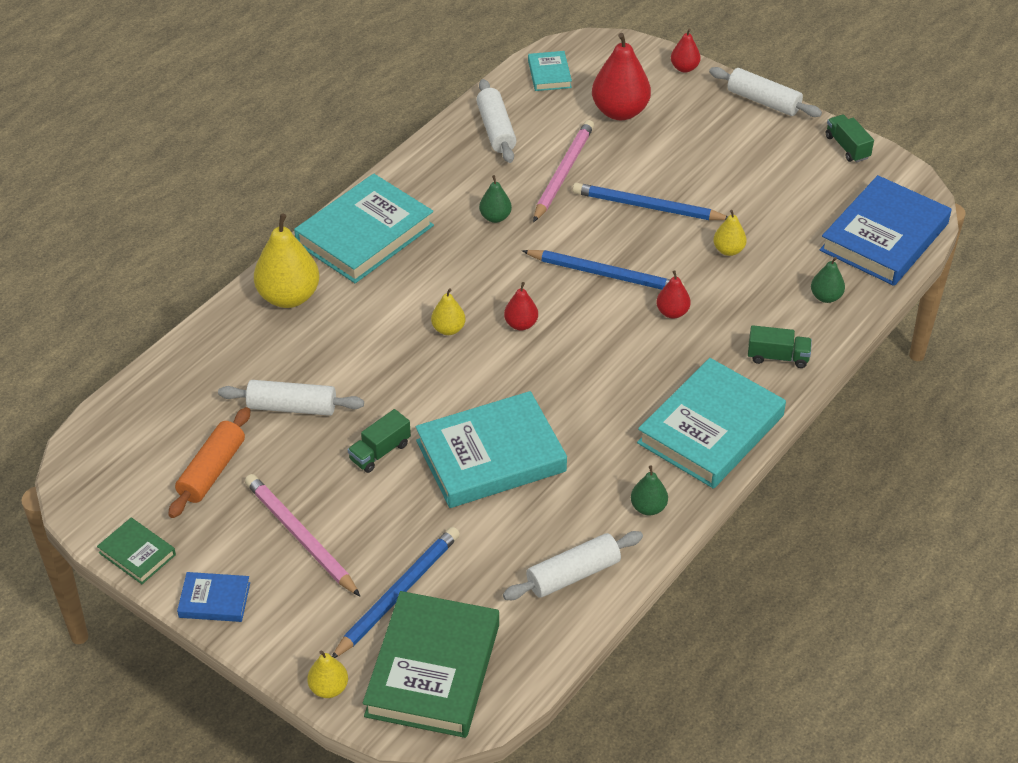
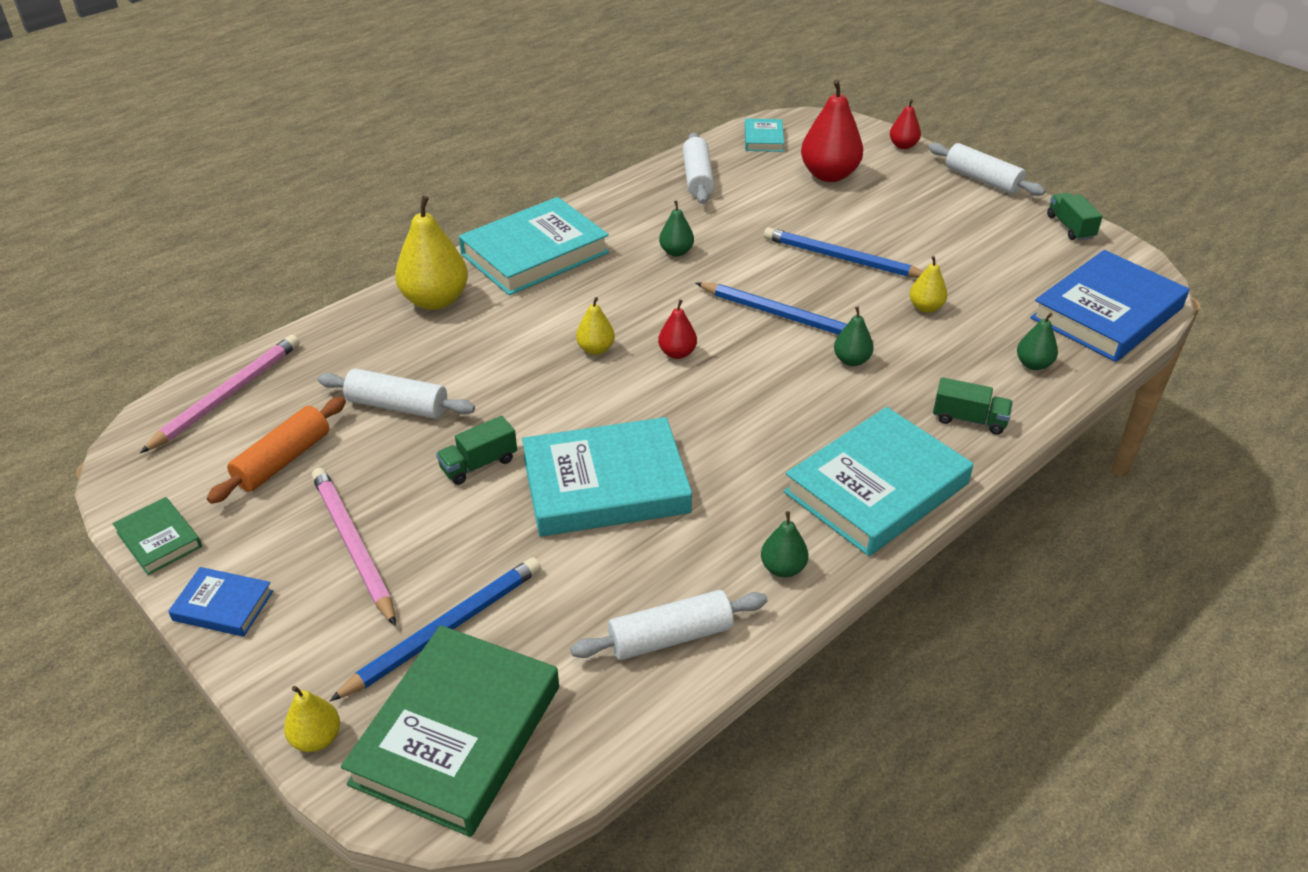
camera: 10 degrees right, 5 degrees down
pink pencil [533,120,594,222] -> pink pencil moved to [140,335,300,453]
red pear [656,270,691,319] -> green pear [834,306,874,366]

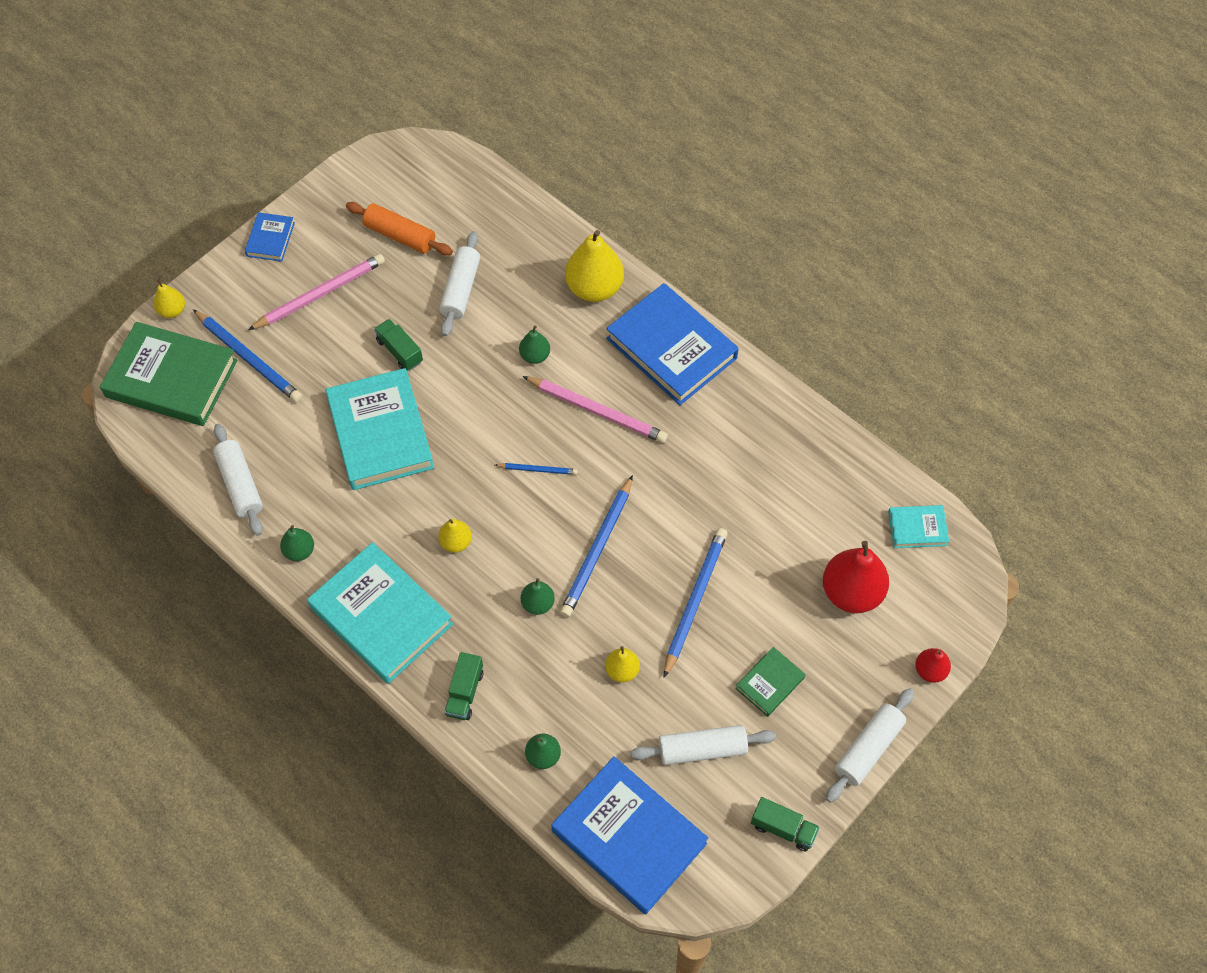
camera: 85 degrees right, 20 degrees up
green book [113,497,202,575] -> green book moved to [735,647,805,717]
pink pencil [140,335,300,453] -> pink pencil moved to [522,376,668,443]
turquoise book [459,197,609,296] -> blue book [606,283,739,405]
yellow pear [576,297,615,355] -> yellow pear moved to [438,519,472,553]
red pear [658,300,697,359] -> blue pencil [495,463,578,475]
green pear [659,200,694,256] -> green pear moved to [519,325,550,364]
white rolling pin [683,132,714,204] -> white rolling pin moved to [630,725,776,765]
green truck [1047,193,1103,241] -> green truck turned 45 degrees clockwise [751,797,820,852]

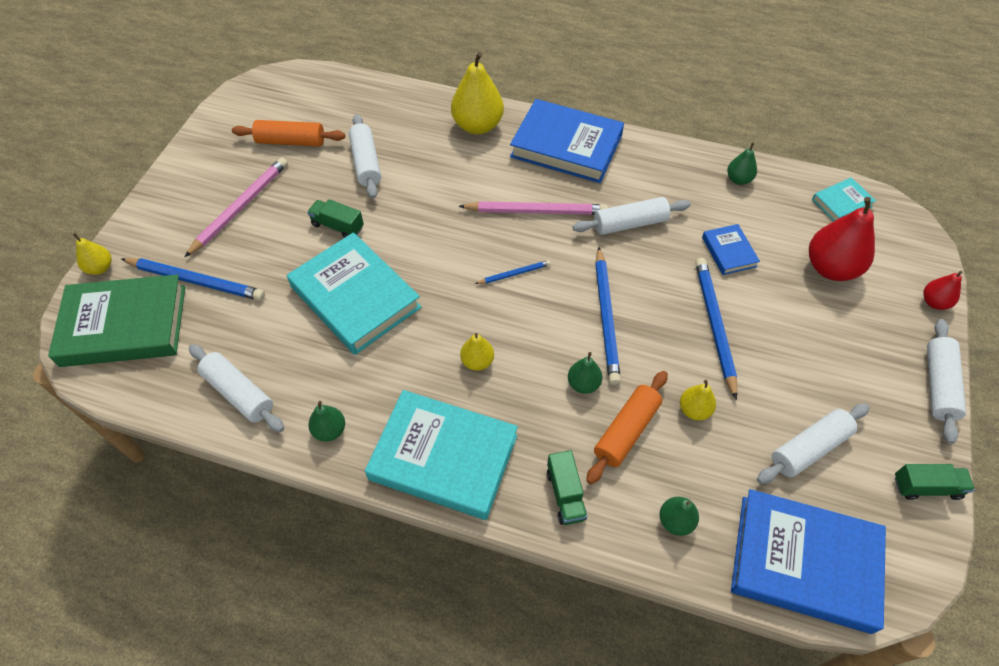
camera: 25 degrees left, 5 degrees down
blue book [245,212,295,262] -> blue book moved to [702,224,760,275]
green pear [519,325,550,364] -> green pear moved to [727,142,757,185]
green book [735,647,805,717] -> none
none -> white rolling pin [573,197,691,235]
none -> orange rolling pin [586,371,668,484]

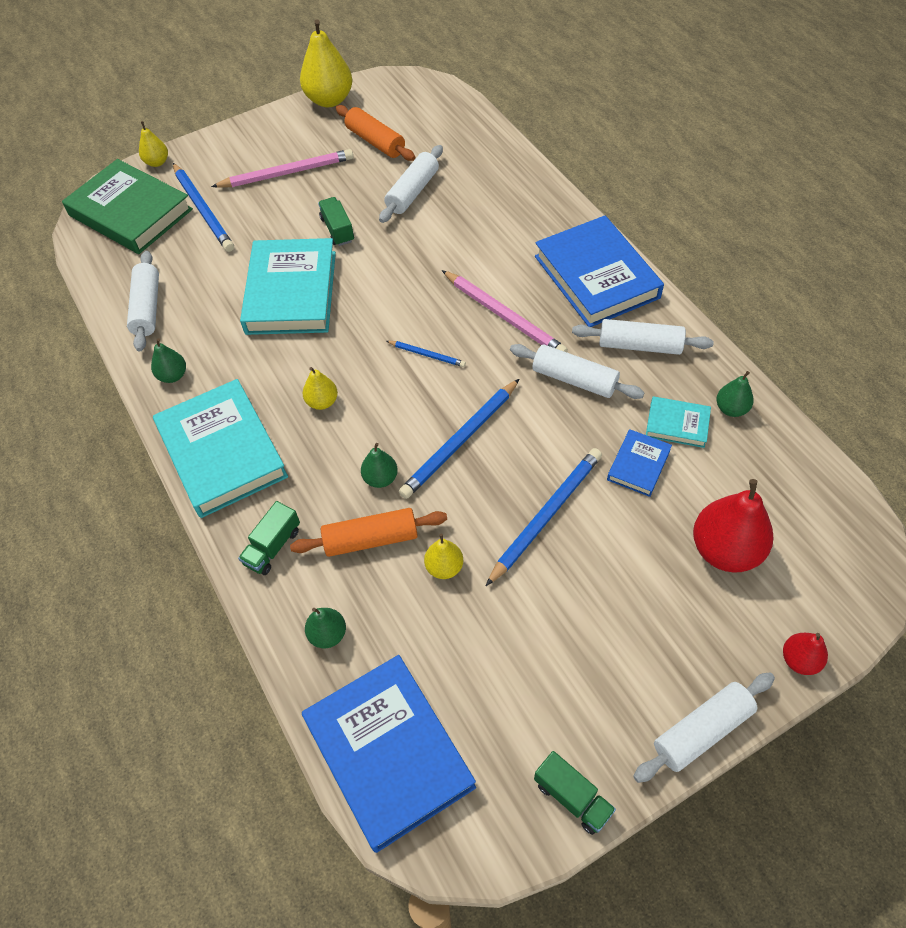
camera: 45 degrees right, 0 degrees up
yellow pear [451,52,504,134] -> yellow pear moved to [300,19,352,107]
white rolling pin [757,403,870,484] -> white rolling pin moved to [572,319,714,355]
turquoise book [812,177,876,221] -> turquoise book moved to [646,396,711,448]

